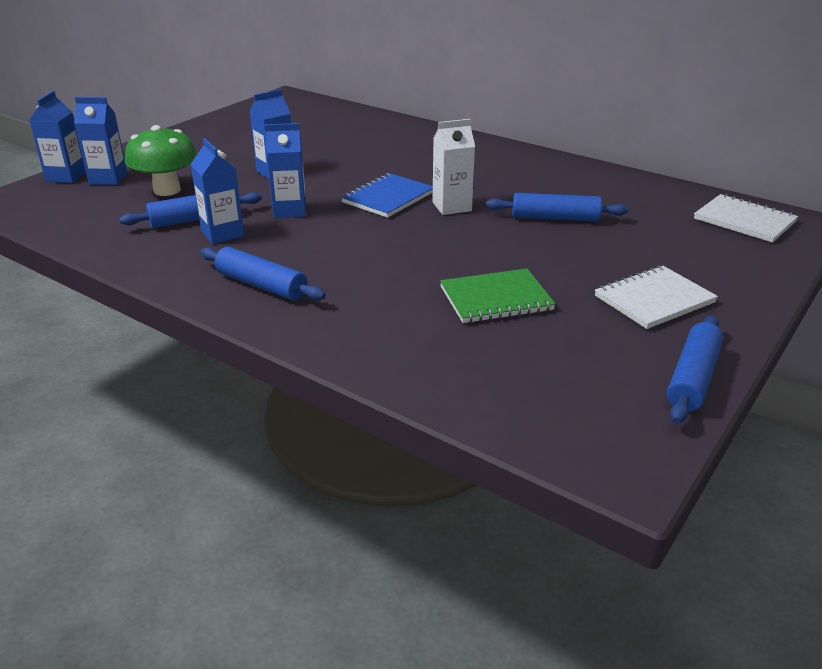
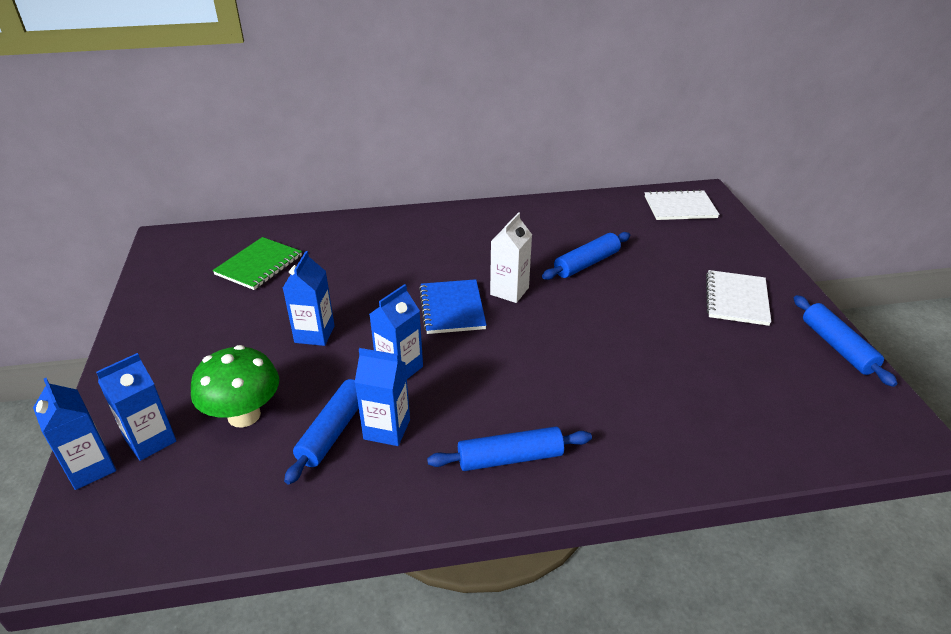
camera: 45 degrees left, 5 degrees up
green notebook [440,268,556,323] -> green notebook moved to [212,237,302,290]

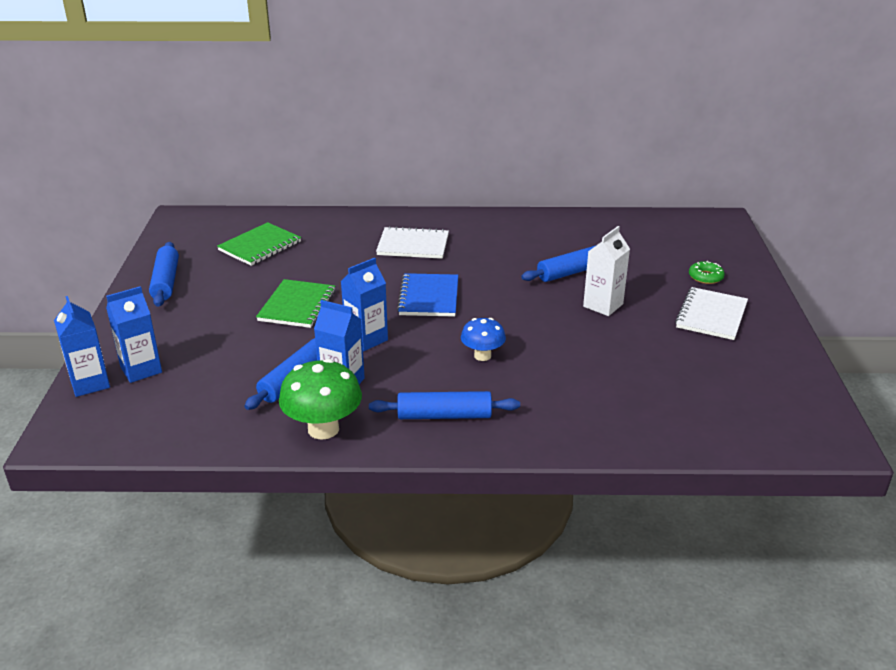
camera: 10 degrees right, 5 degrees down
green mushroom [191,345,279,427] -> green mushroom moved to [279,359,362,440]
blue carton [283,251,335,346] -> green notebook [256,279,336,328]
white carton [490,212,532,303] -> white carton moved to [583,226,630,316]
white notebook [645,189,719,220] -> white notebook moved to [376,226,449,259]
blue rolling pin [794,295,898,387] -> blue rolling pin moved to [149,242,179,307]
none -> blue mushroom [461,318,506,361]
none -> green donut [689,261,725,284]

